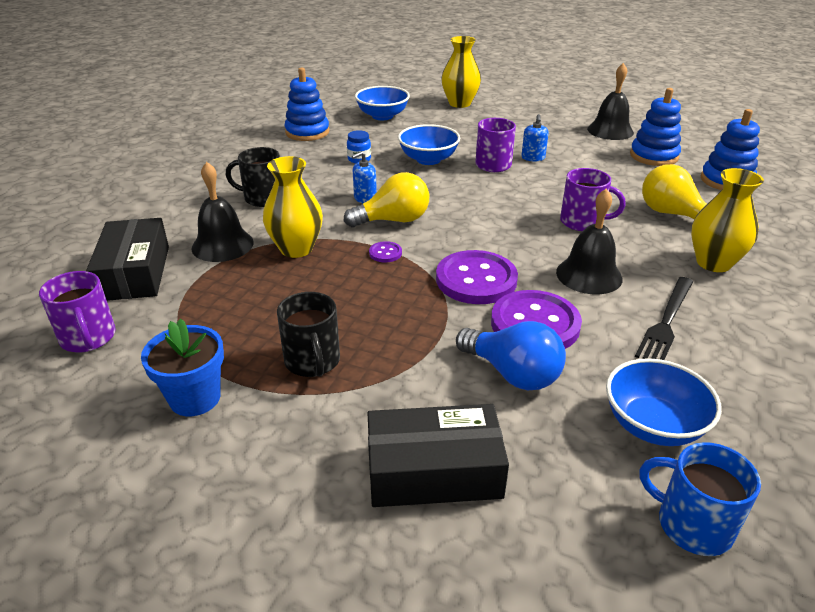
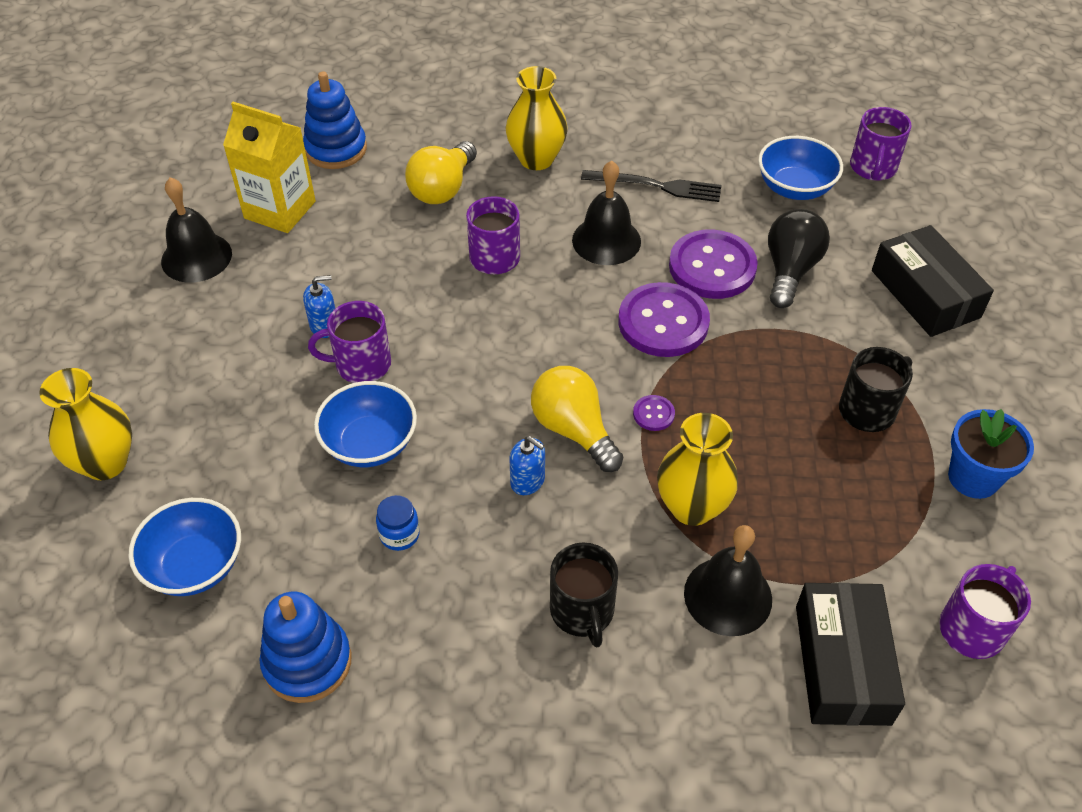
camera: 110 degrees left, 15 degrees up
black box [86,218,169,301] -> black box turned 60 degrees counterclockwise [796,583,905,726]
blue light bulb [456,321,566,390] -> black light bulb [768,209,830,308]
blue stacking toy [630,88,681,166] -> yellow carton [223,102,316,233]
blue mug [639,442,761,556] -> purple mug [850,107,911,181]

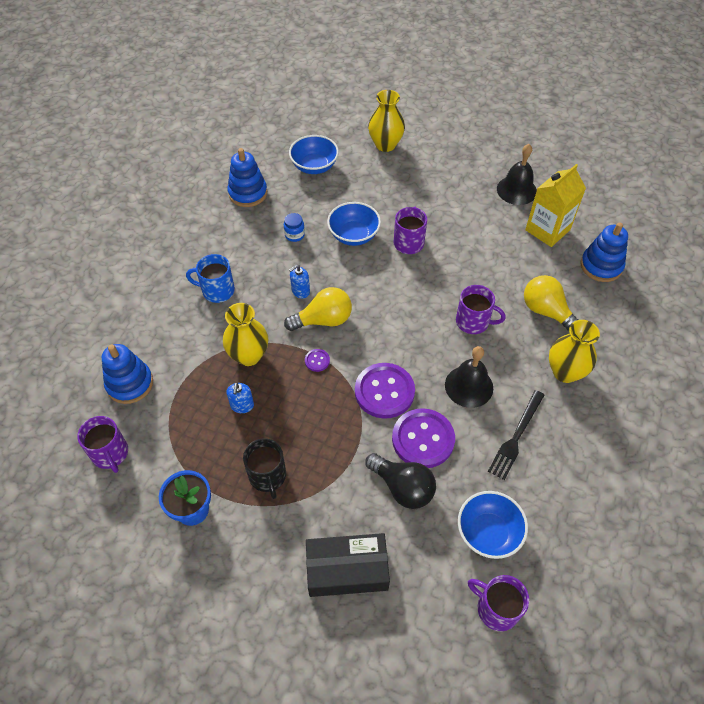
camera: 110 degrees right, 5 degrees up
blue soap dispenser [303,275,335,338] -> blue soap dispenser moved to [226,383,254,413]
black mug [550,543,618,647] -> blue mug [186,254,235,303]
black bell [684,525,772,636] -> none
black box [796,583,905,726] -> blue stacking toy [102,344,153,404]

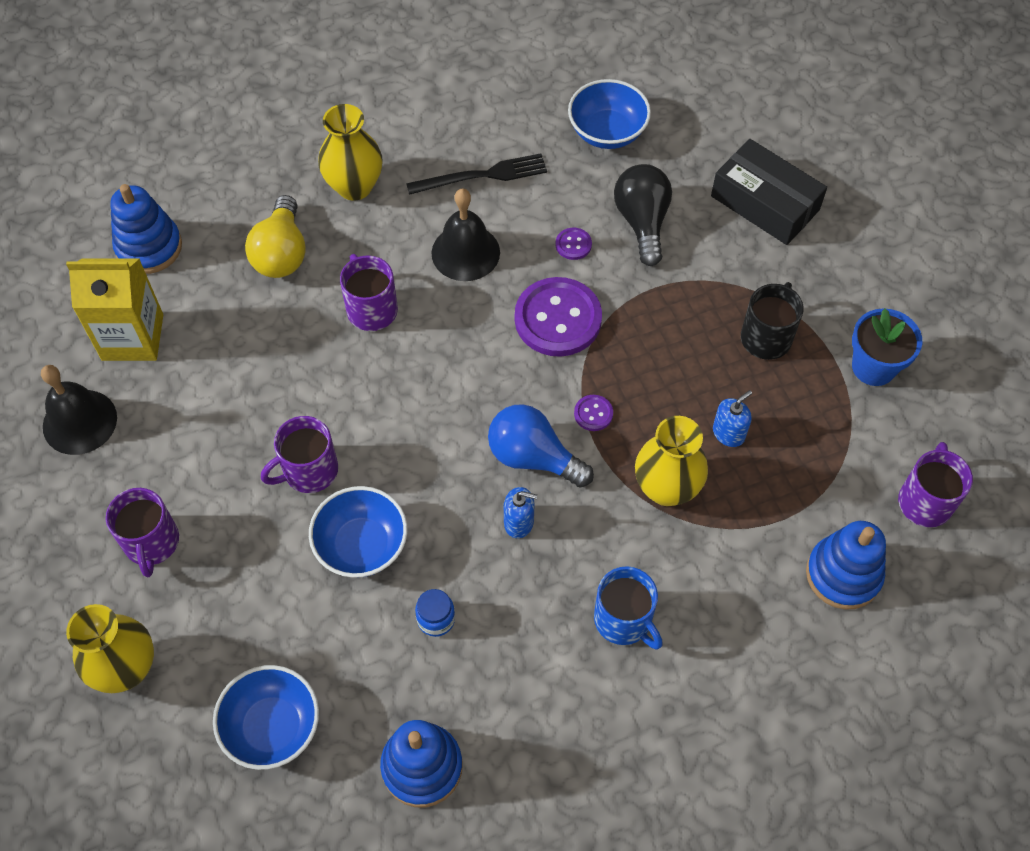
camera: 135 degrees left, 5 degrees up
yellow light bulb [284,287,352,331] -> blue light bulb [488,404,594,488]
purple button [392,408,455,468] -> purple button [556,228,592,260], size x0.43
purple mug [468,575,529,631] -> purple mug moved to [106,488,179,577]

